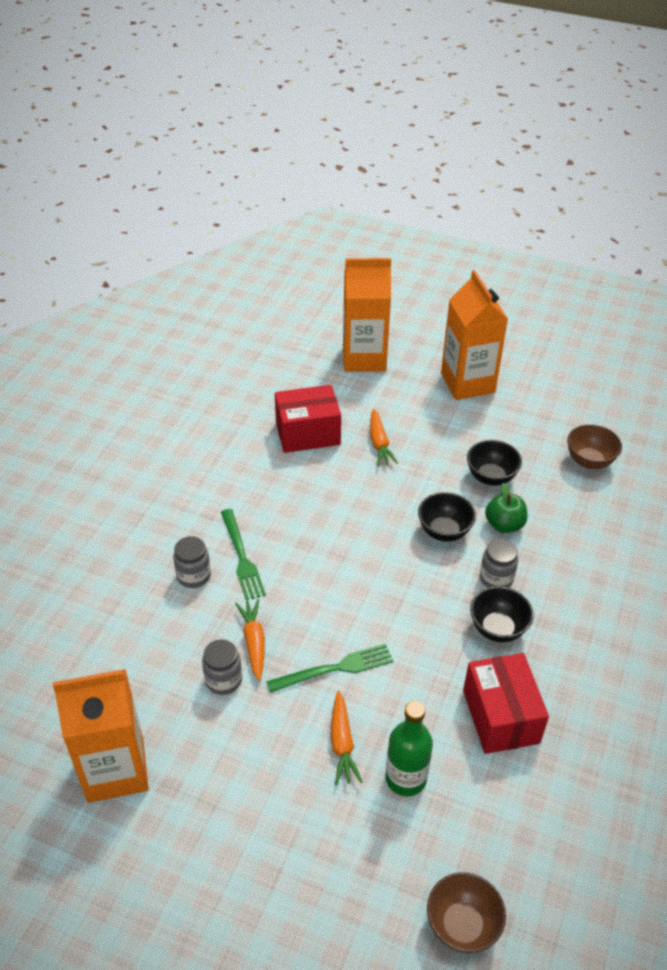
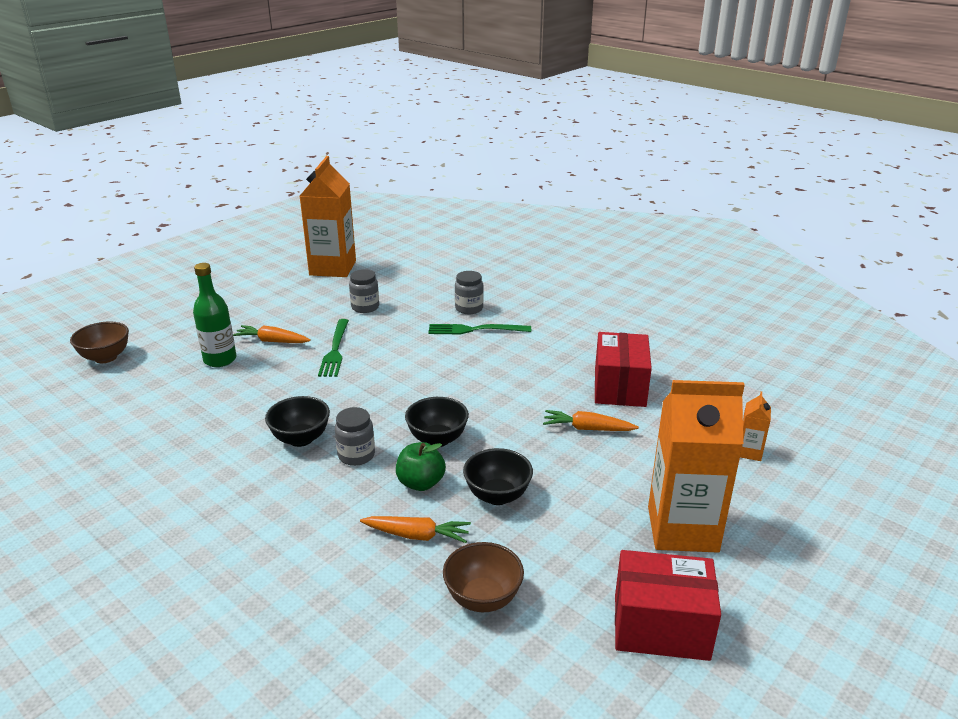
camera: 110 degrees right, 15 degrees down
orange carrot [235,599,265,681] -> orange carrot moved to [360,516,471,543]
orange carton [343,258,391,372] -> orange carton [740,391,771,461], size x0.42
red box [463,653,549,754] -> red box moved to [615,550,721,661]

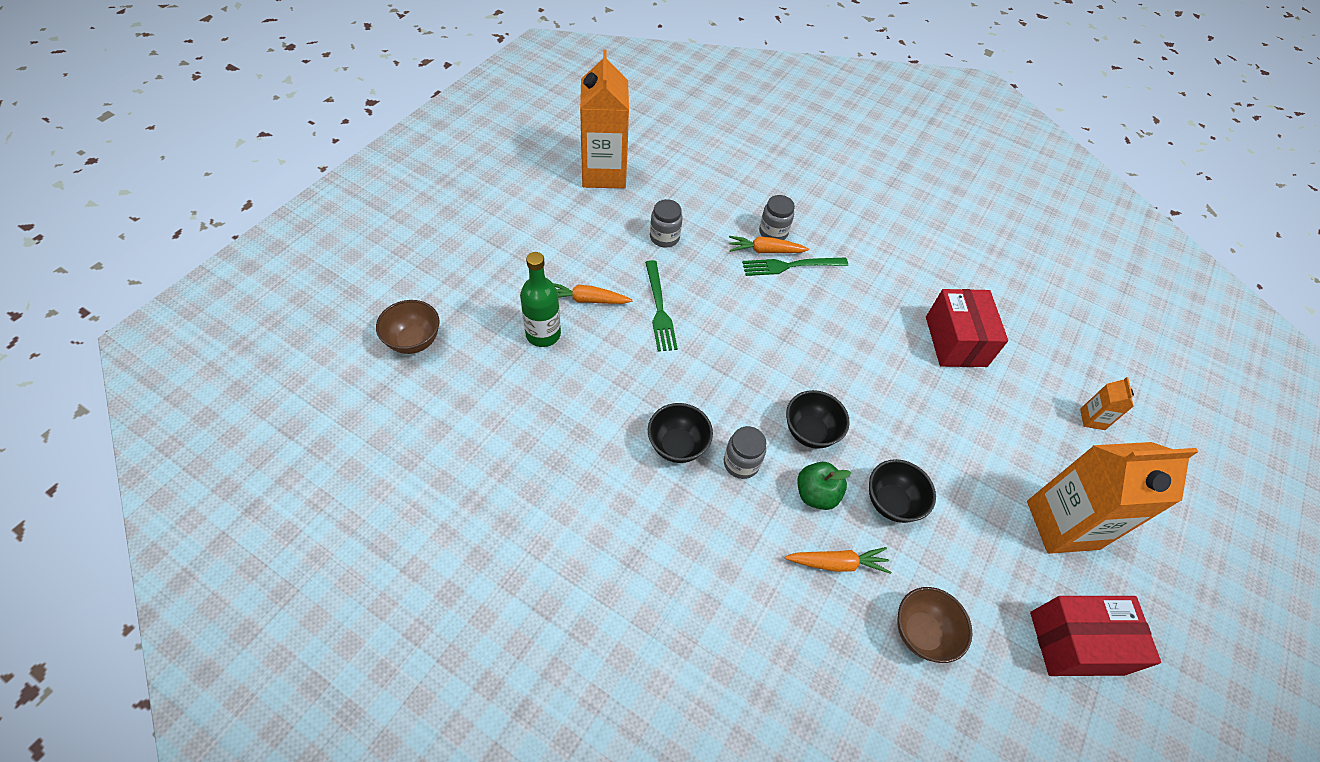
camera: 15 degrees left, 25 degrees up
orange carrot [543,410,639,431] -> orange carrot moved to [729,236,809,253]

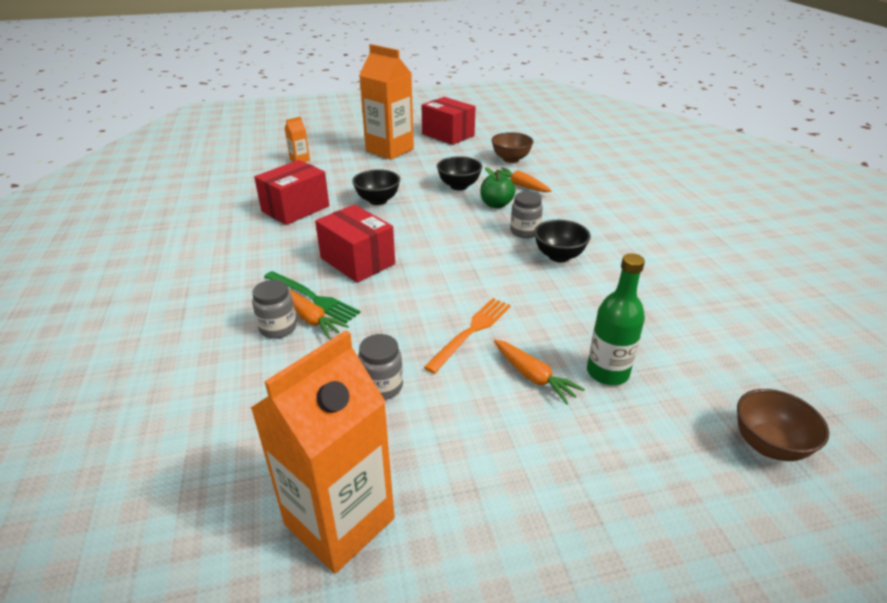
camera: 130 degrees left, 20 degrees down
green fork [645,260,678,352] -> orange fork [424,298,511,374]
black bowl [786,390,850,449] -> black bowl moved to [352,169,400,205]
none -> red box [315,205,395,283]

